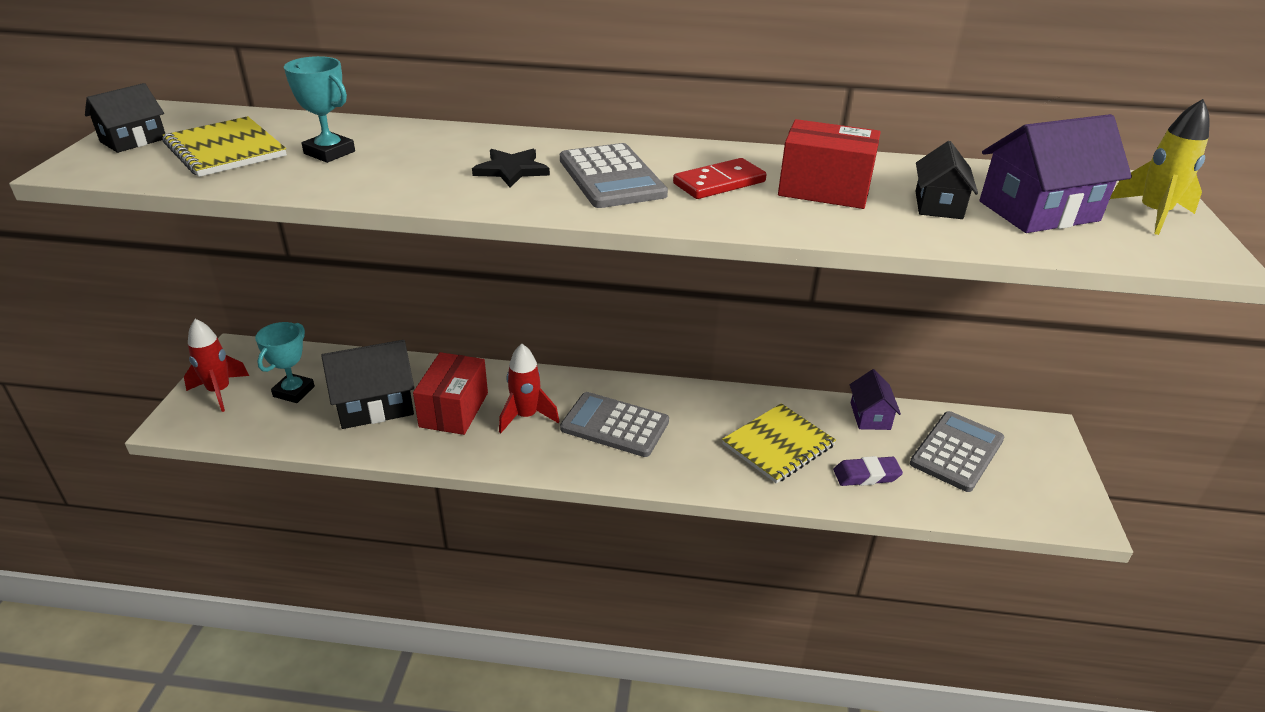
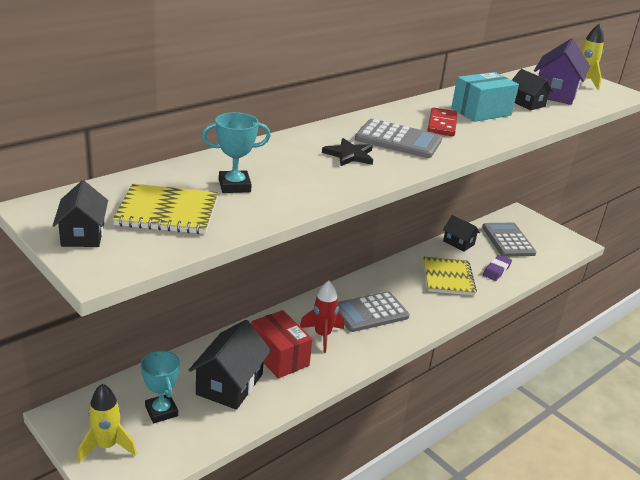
camera: 50 degrees left, 5 degrees down
red rocket [184,319,249,412] -> yellow rocket [78,384,137,463]
red box [778,119,881,209] -> turquoise box [451,72,519,122]
purple house [850,369,901,430] -> black house [443,215,480,251]

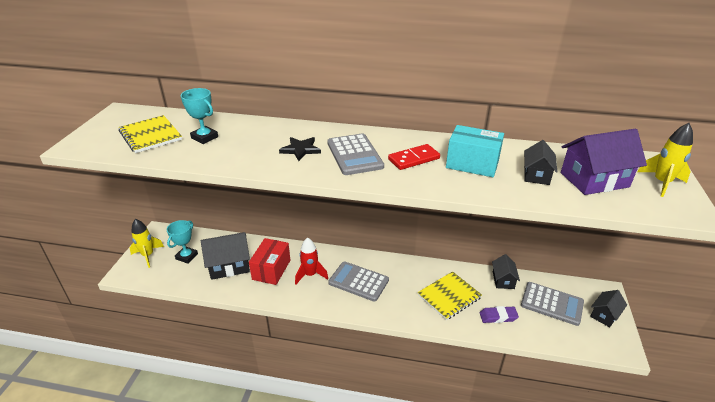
camera: 55 degrees right, 5 degrees up
black house [53,180,108,247] -> black house moved to [590,290,627,327]
grey calculator [482,223,536,257] -> grey calculator turned 75 degrees clockwise [521,282,584,326]

